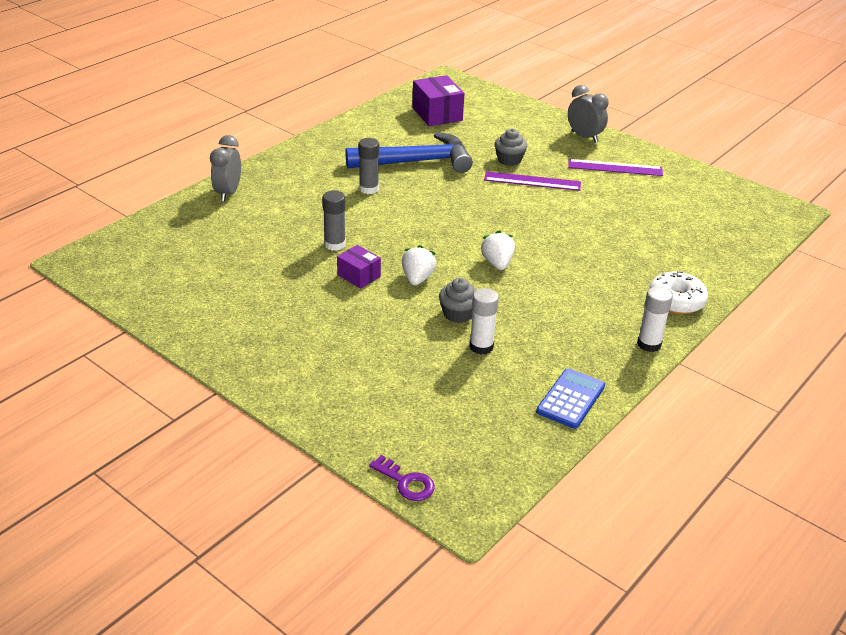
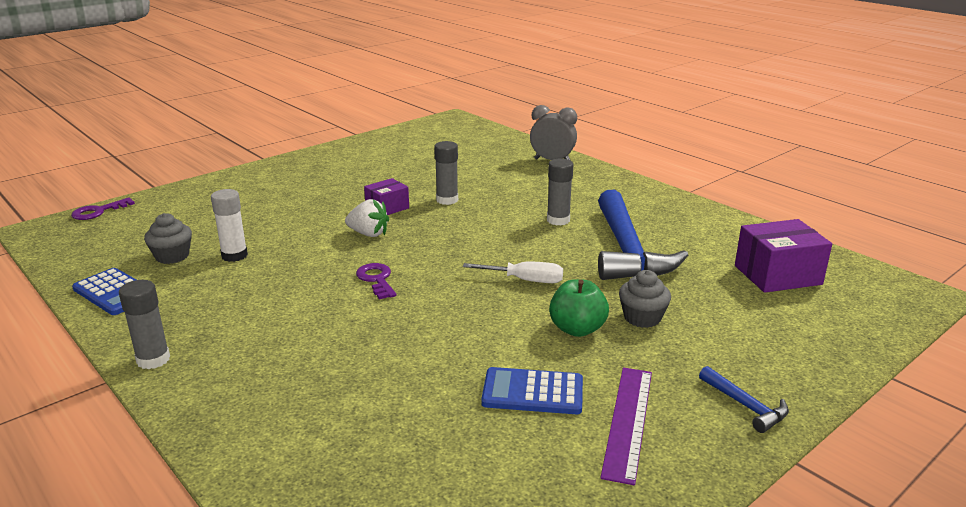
camera: 100 degrees right, 10 degrees down
grey cupcake [439,278,476,323] -> grey cupcake moved to [144,213,192,264]
white strawberry [481,231,515,270] -> purple key [356,263,396,300]
purple ruler [484,171,581,191] -> green apple [549,279,609,337]
grey clock [568,85,609,143] -> blue hammer [699,366,789,433]
white glue stick [637,286,673,352] -> grey glue stick [119,280,170,369]
white donut [649,271,708,314] -> none
none -> white screwdriver [463,261,563,283]
none -> blue calculator [481,367,583,414]

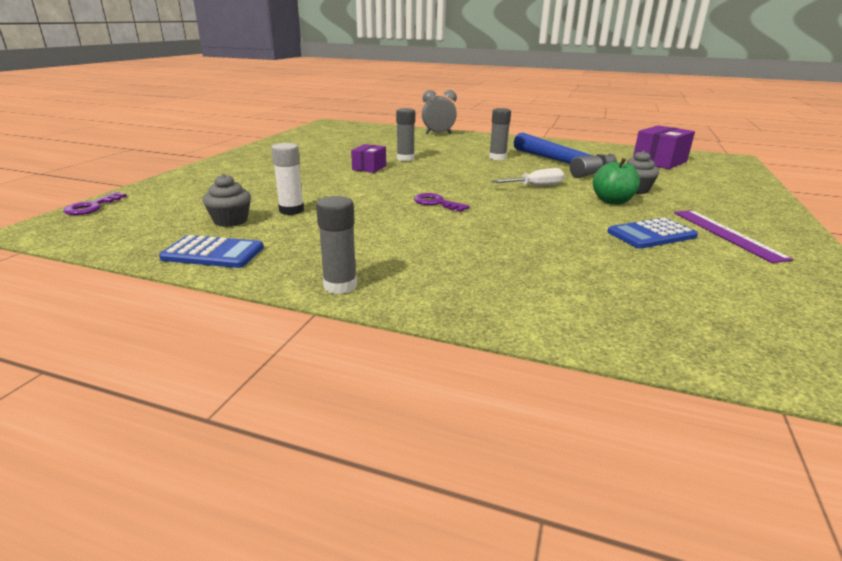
camera: 30 degrees left, 0 degrees up
white strawberry [345,199,389,237] -> none
blue hammer [699,366,789,433] -> none

